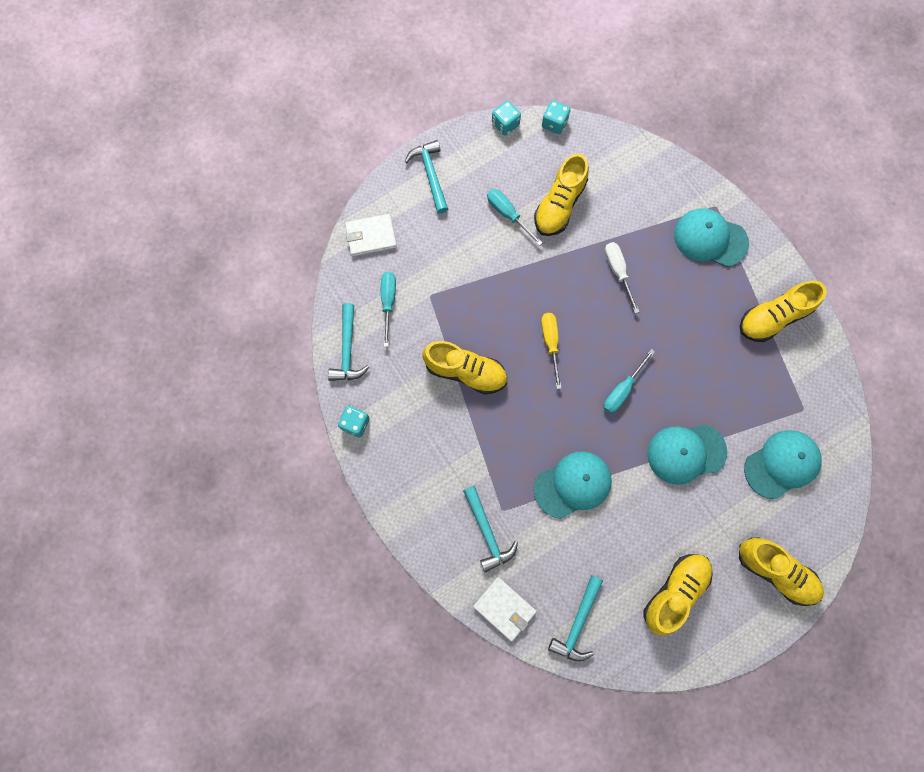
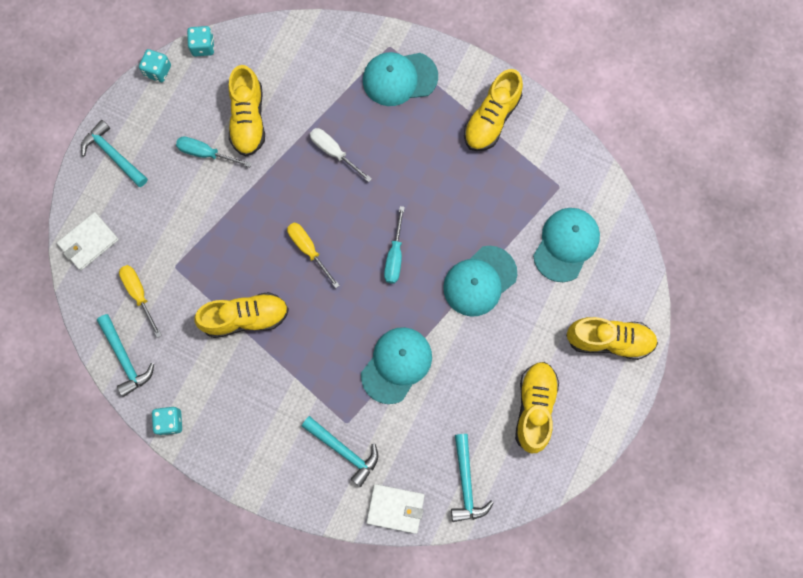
camera: 30 degrees left, 0 degrees up
turquoise screwdriver [381,272,396,347] -> yellow screwdriver [119,265,161,337]

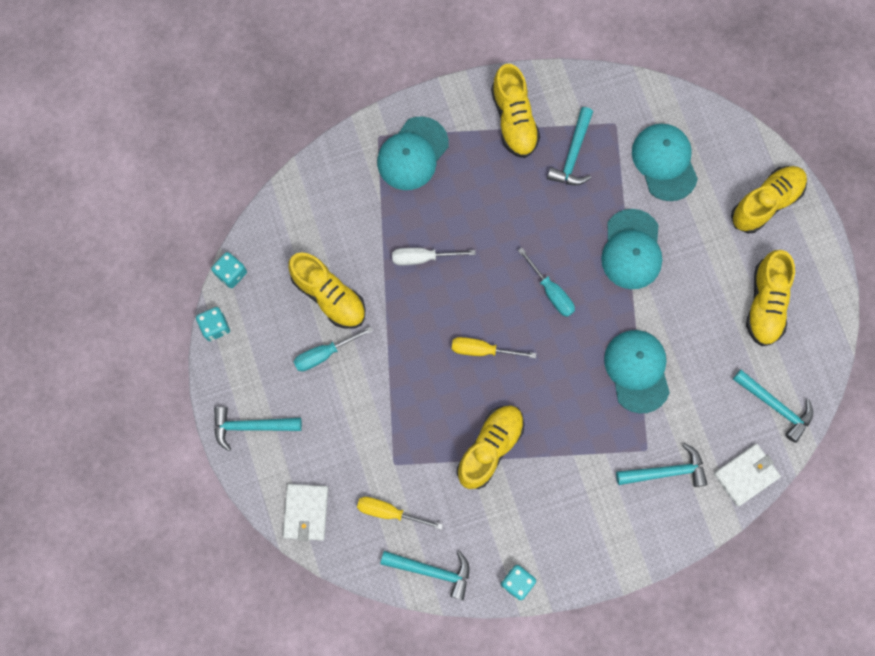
camera: 45 degrees left, 0 degrees up
yellow shoe [515,362,559,453] -> yellow shoe turned 135 degrees counterclockwise [746,250,795,346]
none -> turquoise hammer [547,107,593,185]

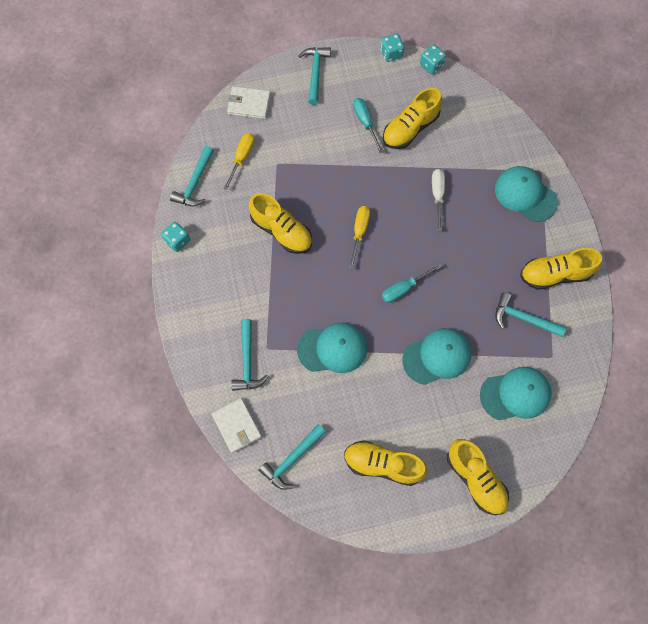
camera: 95 degrees right, 5 degrees down
turquoise cap [601,209,662,289] -> turquoise cap turned 150 degrees clockwise [403,328,471,385]

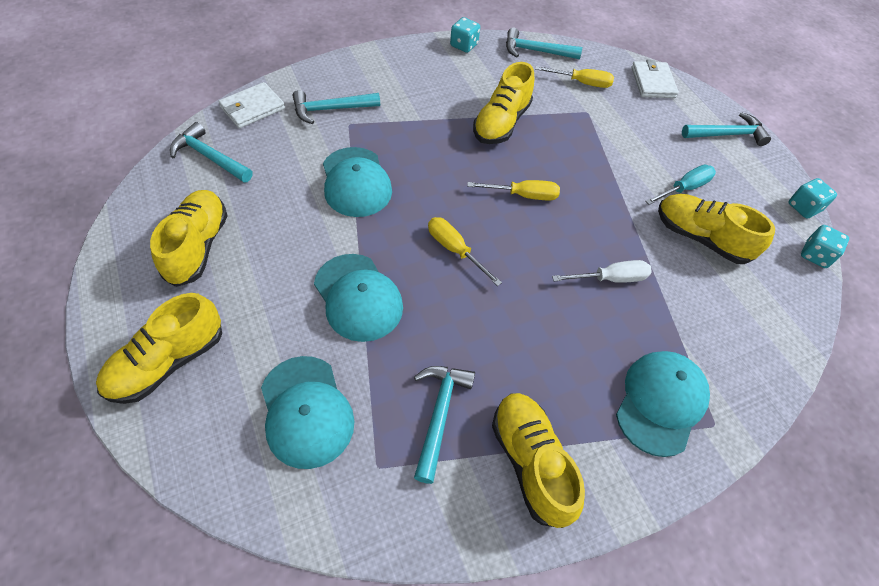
camera: 75 degrees right, 15 degrees down
turquoise screwdriver [382,263,442,303] -> yellow screwdriver [428,217,502,286]

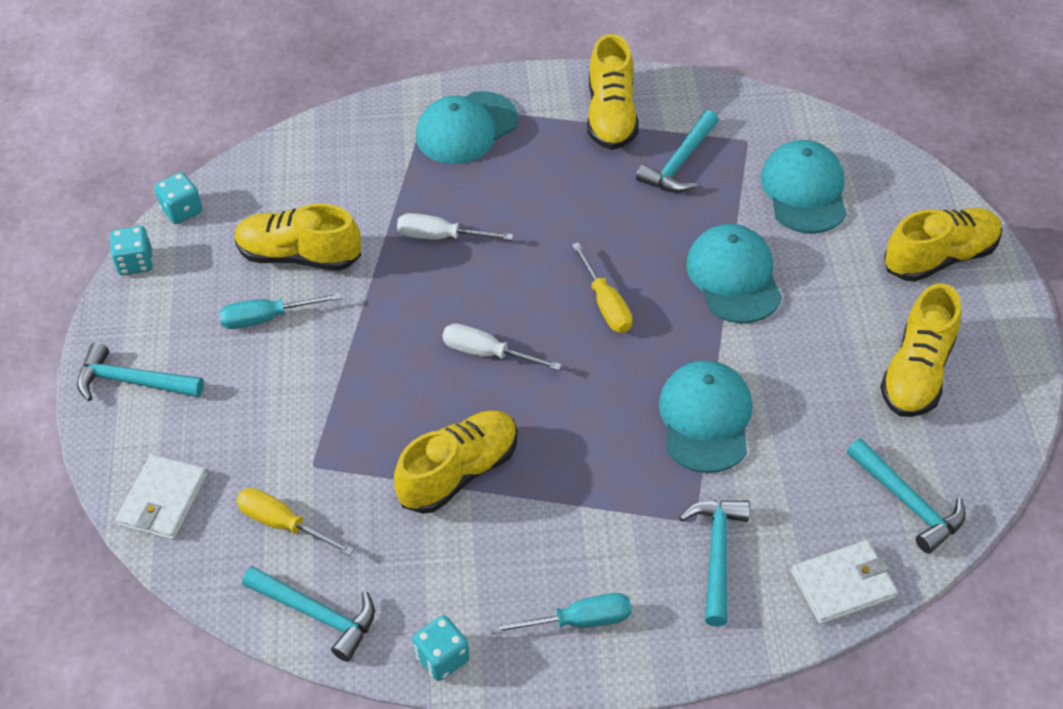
camera: 155 degrees left, 5 degrees down
turquoise hammer [293,90,380,124] -> turquoise hammer turned 90 degrees counterclockwise [679,500,750,627]
yellow screwdriver [467,180,560,201] -> white screwdriver [442,323,562,371]
yellow shoe [658,194,775,264] -> yellow shoe turned 135 degrees clockwise [235,204,361,271]
none -> turquoise screwdriver [491,593,632,634]

